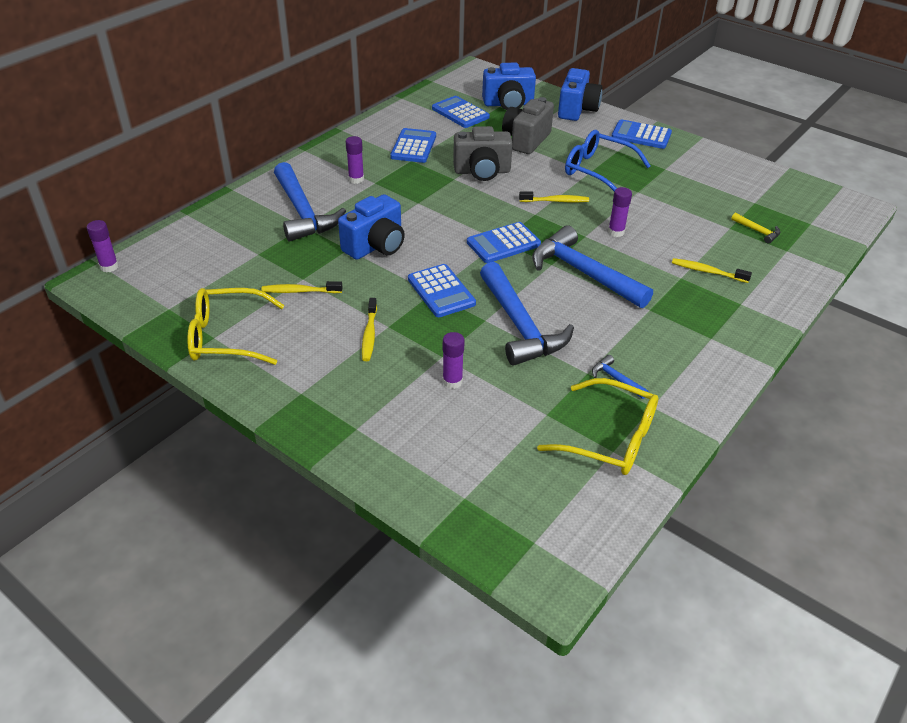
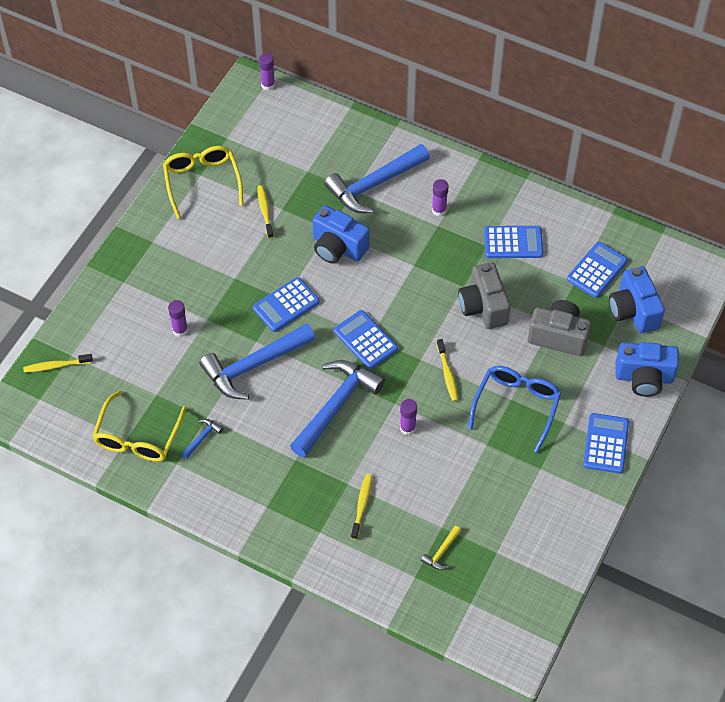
camera: 80 degrees right, 15 degrees up
yellow toothbrush [362,298,377,361] -> yellow toothbrush moved to [23,354,93,372]

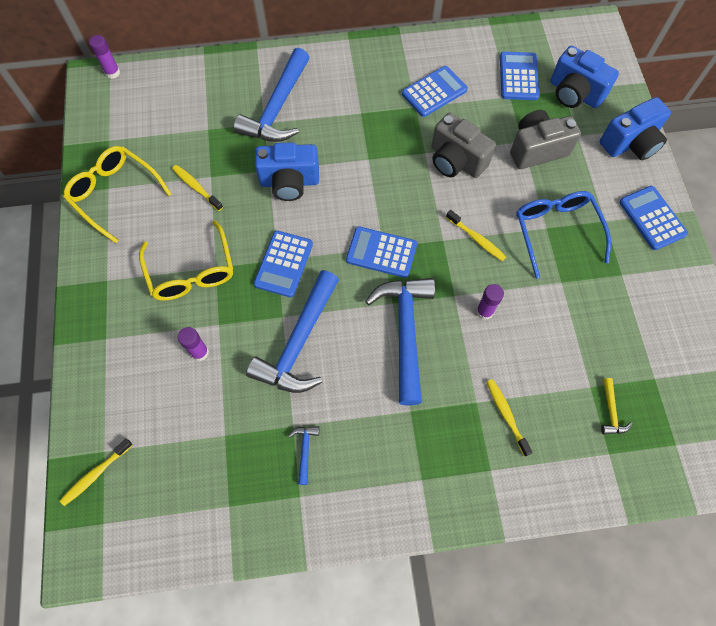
camera: 35 degrees left, 10 degrees up
yellow glasses [92,390,187,462] -> yellow glasses moved to [139,220,233,301]
purple glue stick [432,179,449,216] -> none

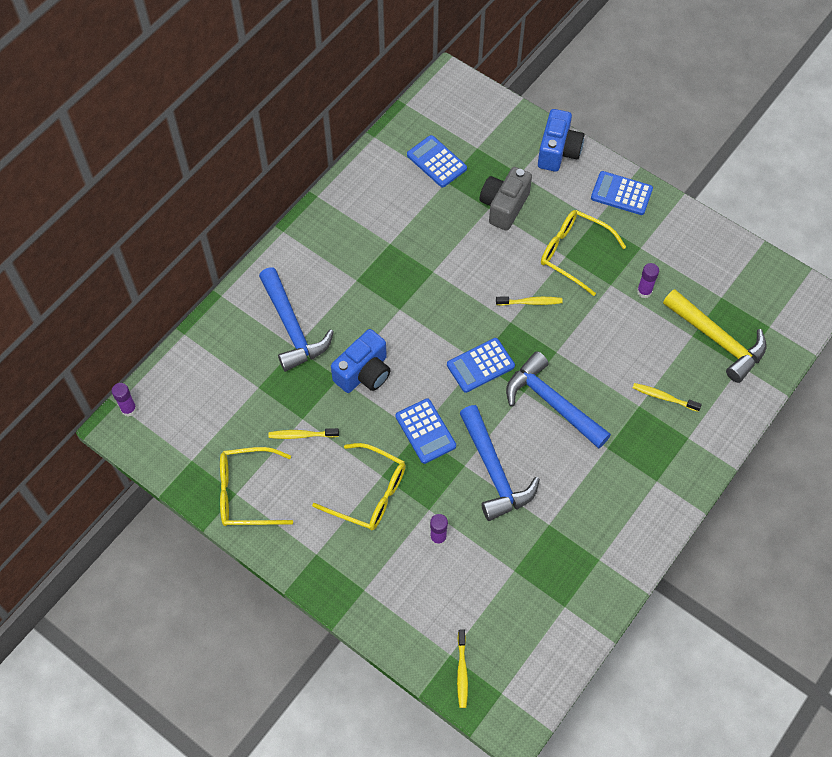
camera: 45 degrees left, 5 degrees down
blue hammer [288,426,319,485] -> none
blue calculator [402,66,468,117] -> none
grey camera [432,113,496,178] -> none
purple glue stick [476,284,504,320] -> purple glue stick moved to [637,263,659,298]
blue glasses [516,191,611,279] -> yellow glasses [541,210,626,296]
blue camera [550,46,619,108] -> none
yellow hammer [601,378,633,435] -> yellow hammer [663,289,767,383], size x2.41

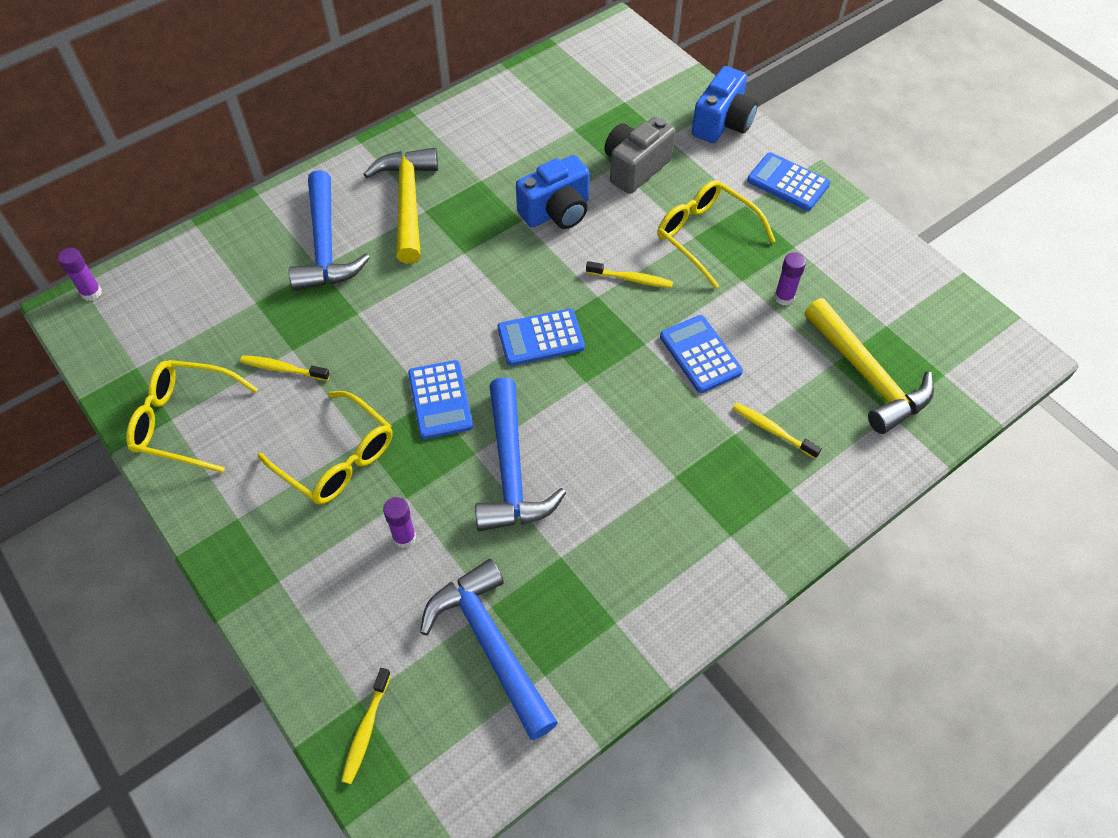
camera: 15 degrees right, 5 degrees down
blue camera [331,329,391,393] -> blue camera moved to [516,155,590,229]
blue calculator [407,135,467,188] -> blue calculator moved to [660,315,743,393]
blue hammer [506,351,611,449] -> blue hammer moved to [420,558,558,740]
none -> yellow hammer [363,148,438,264]

